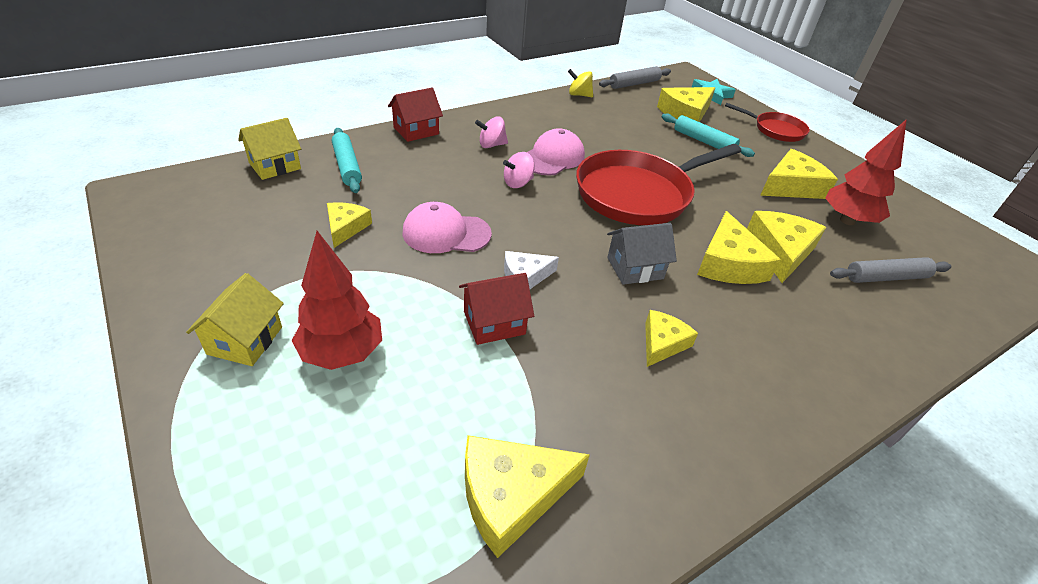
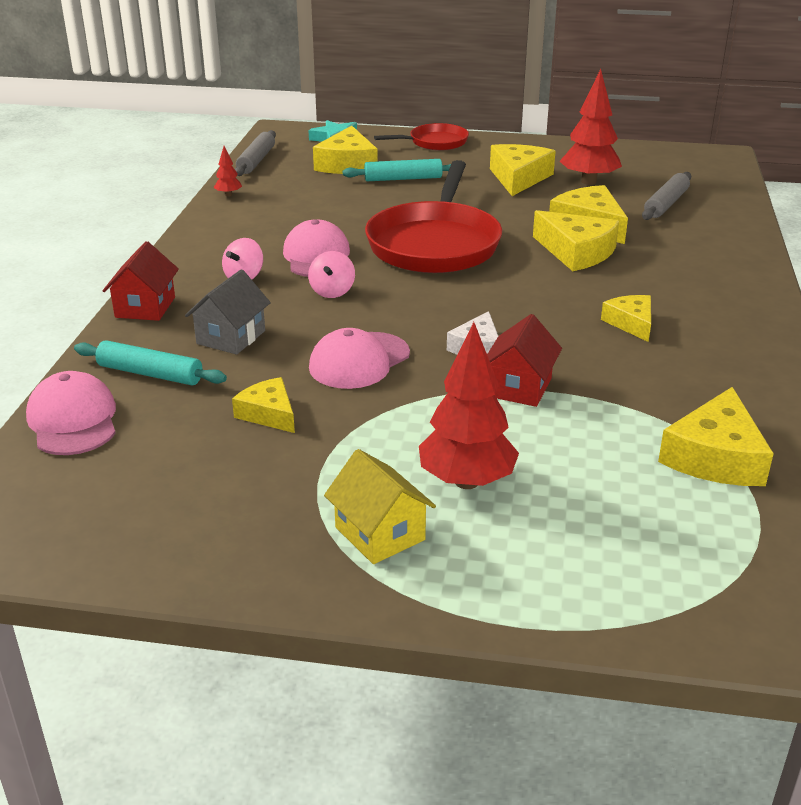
camera: 45 degrees left, 10 degrees down
yellow house [238,118,301,180] -> pink cap [26,371,116,455]
yellow spinning top [568,69,593,97] -> red tree [214,146,242,197]
grey house [607,223,677,285] -> grey house moved to [185,269,271,355]

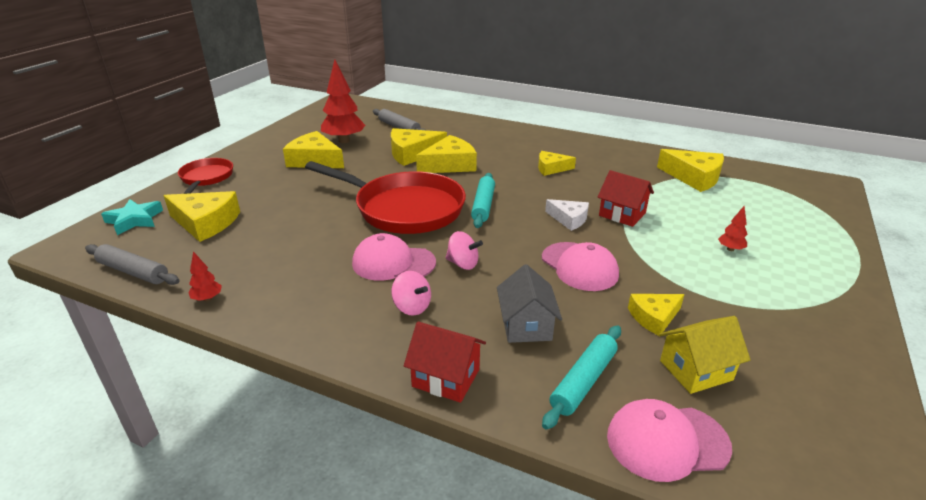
camera: 75 degrees left, 0 degrees up
grey house [185,269,271,355] -> grey house turned 45 degrees clockwise [497,264,562,343]
yellow house [324,449,436,564] -> yellow house moved to [659,316,750,394]
turquoise rolling pin [343,159,451,181] -> turquoise rolling pin moved to [471,173,495,228]
red tree [419,322,519,489] -> red tree [718,206,748,251], size x0.45

